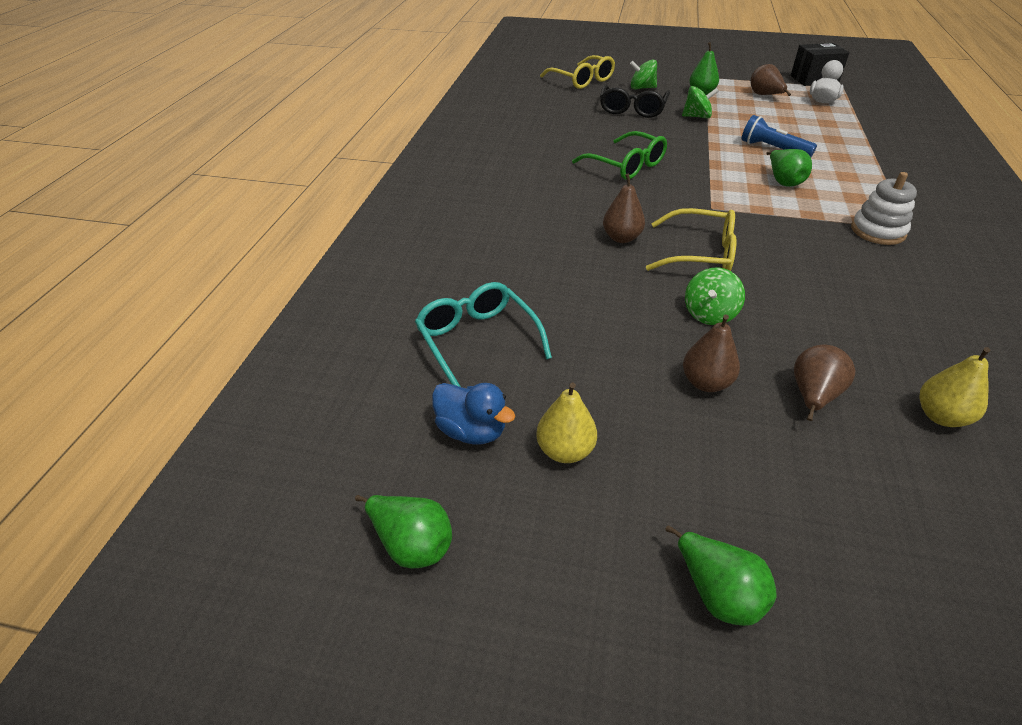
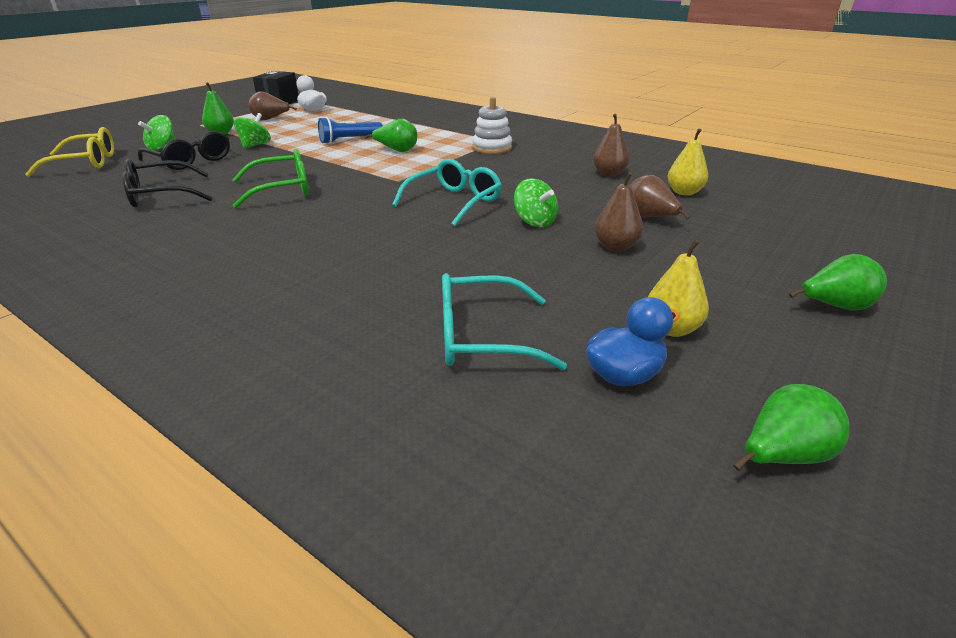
camera: 65 degrees left, 10 degrees down
brown pear [603,174,645,243] -> brown pear moved to [593,114,630,177]
yellow glasses [646,208,736,271] -> turquoise glasses [392,159,502,226]
none -> black glasses [122,158,213,207]

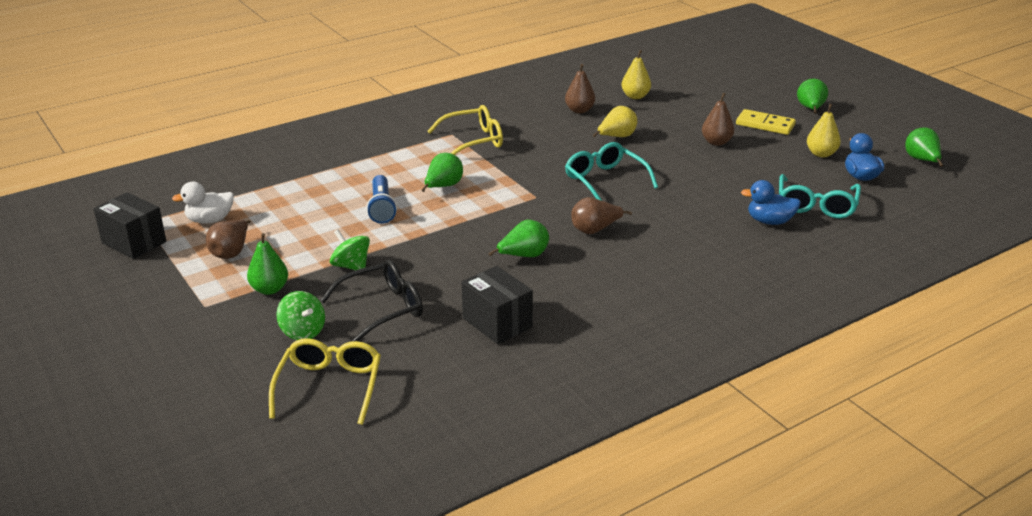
camera: 70 degrees left, 0 degrees up
black glasses [122,158,213,207] -> black box [462,266,533,344]
green glasses [232,149,309,208] -> green pear [488,220,549,257]
white stacking toy [472,97,512,154] -> yellow glasses [427,105,503,155]
green spinning top [514,178,558,227] -> none
brown pear [630,175,690,219] -> brown pear moved to [571,197,632,234]
none -> yellow pear [593,106,637,137]
none -> yellow domino [736,109,796,135]
none -> blue duck [741,180,801,225]

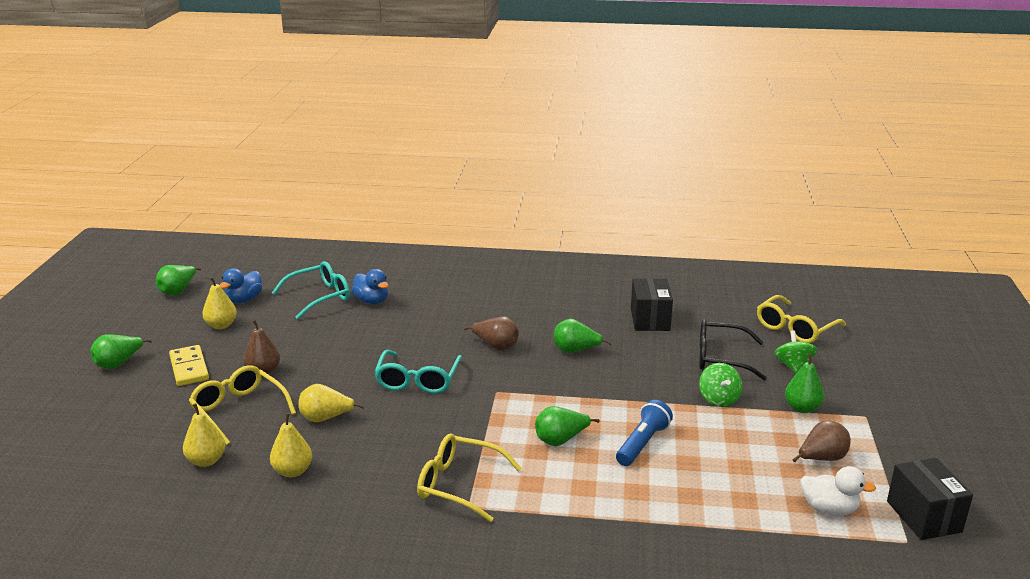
camera: 140 degrees left, 5 degrees down
brown pear [565,64,595,113] -> yellow pear [270,413,312,477]
none -> yellow glasses [189,365,296,445]

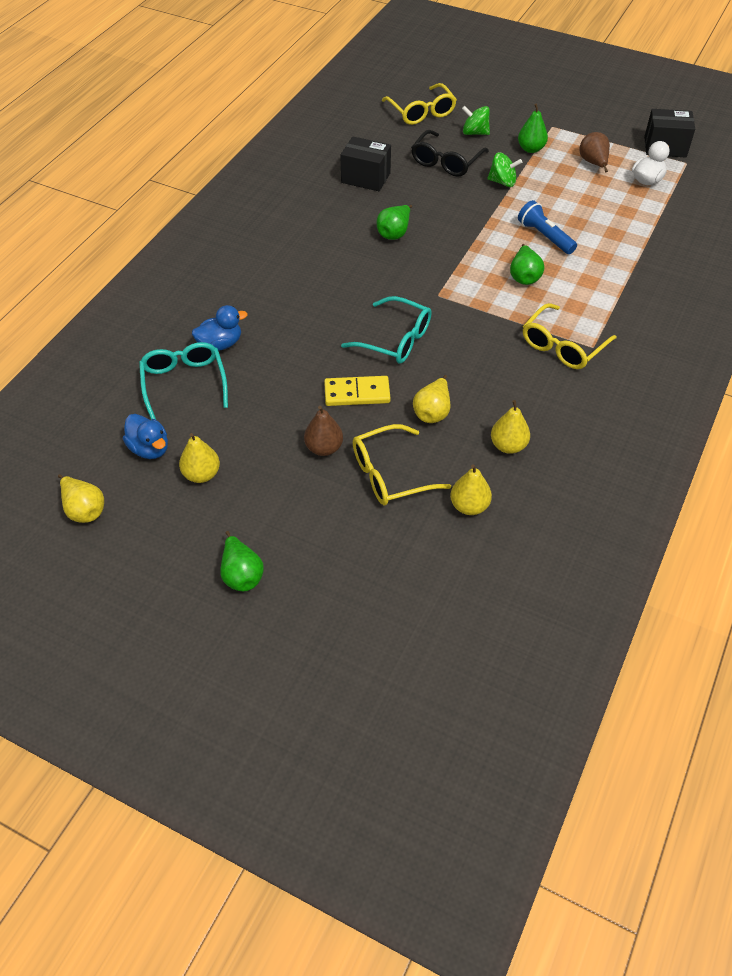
camera: 70 degrees left, 25 degrees up
green pear [156,265,201,295] -> yellow pear [58,474,104,523]
yellow domino [169,345,209,386] -> yellow domino moved to [324,376,390,406]
brown pear [464,316,519,351] -> none

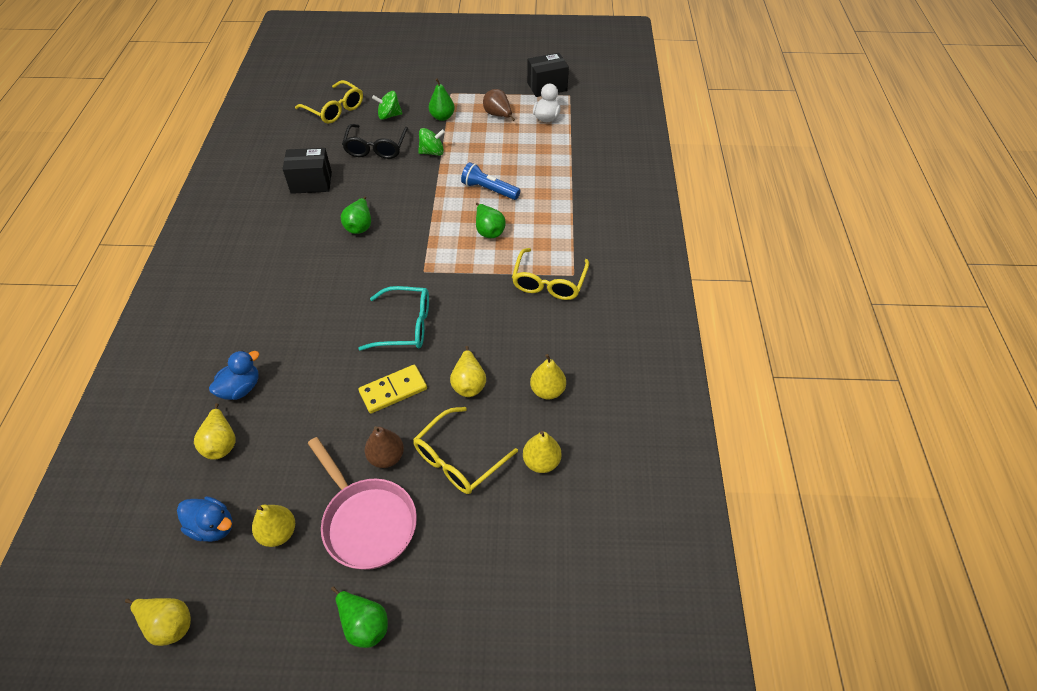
camera: 25 degrees left, 0 degrees up
turquoise glasses [139,342,228,420] -> yellow pear [194,403,236,460]
none -> pink pan [308,437,417,570]

